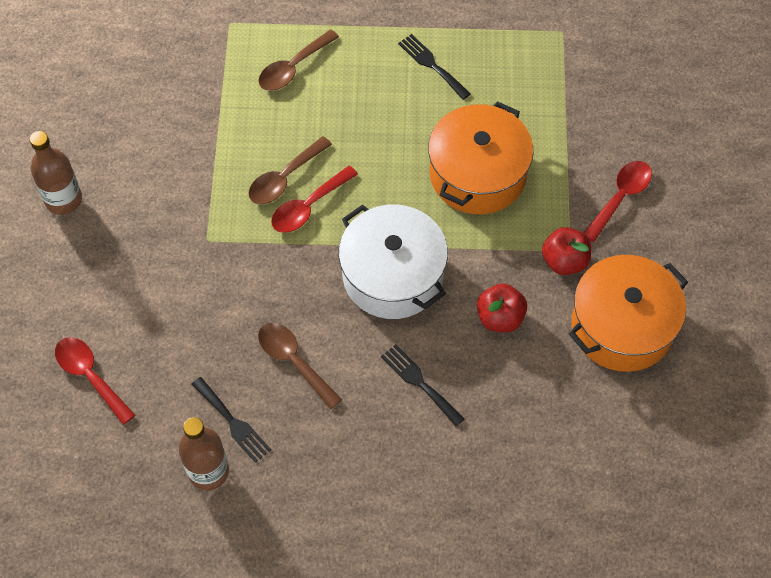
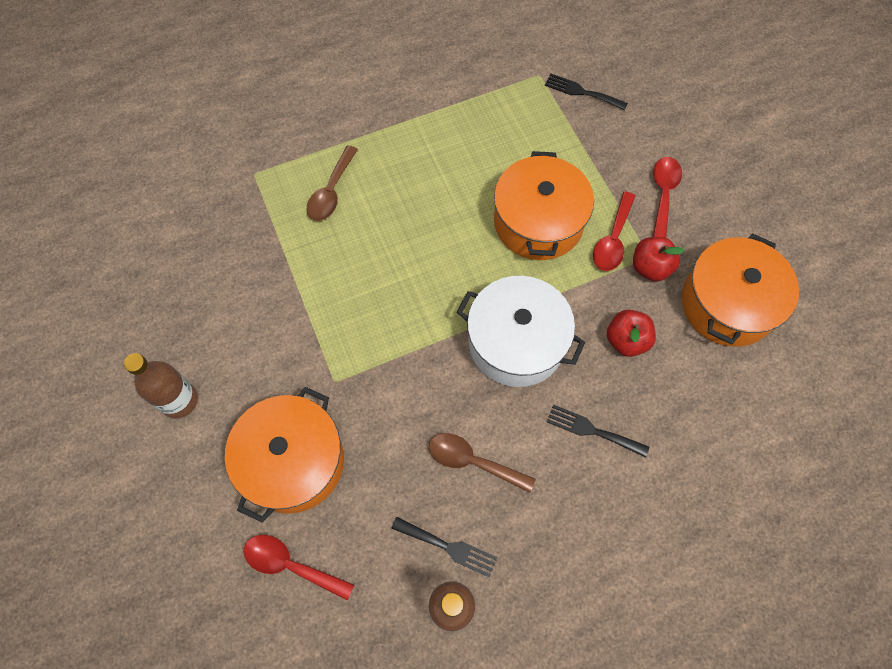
camera: 25 degrees left, 5 degrees up
brown spoon [249,136,332,204] -> none
red spoon [271,166,358,233] -> red spoon moved to [593,192,636,271]
black fork [398,34,471,100] -> black fork moved to [545,73,628,110]
none -> orange pot [225,387,344,523]

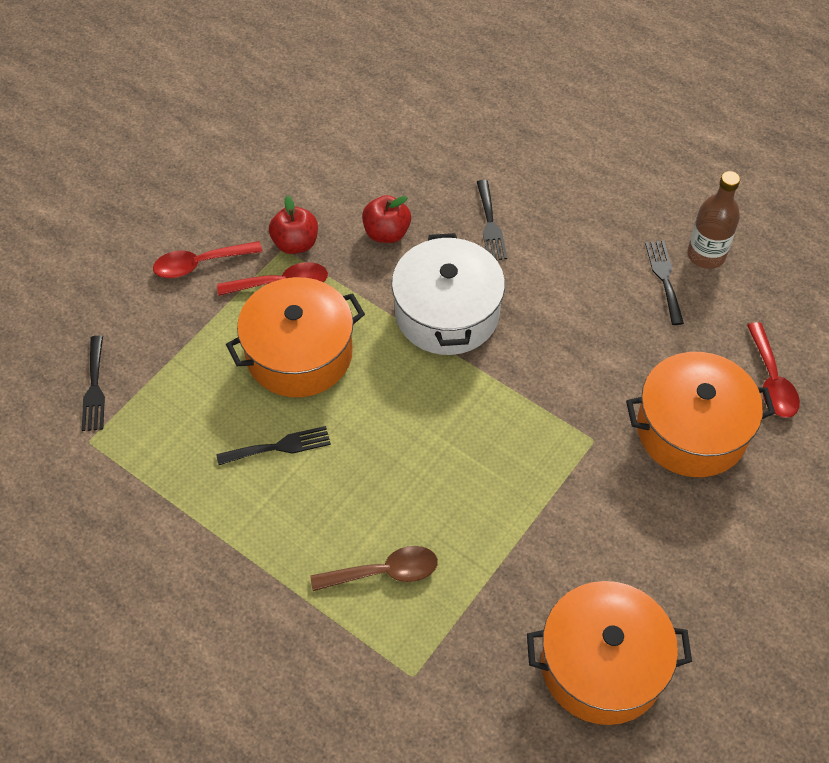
camera: 120 degrees left, 10 degrees down
brown bottle [124,353,198,419] -> none
brown spoon [429,433,536,493] -> none
orange pot [681,233,799,346] -> orange pot moved to [527,581,692,725]
none -> black fork [216,426,331,465]

